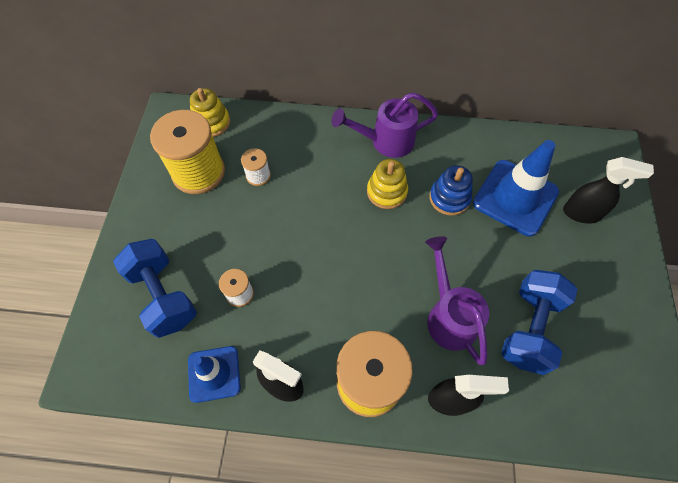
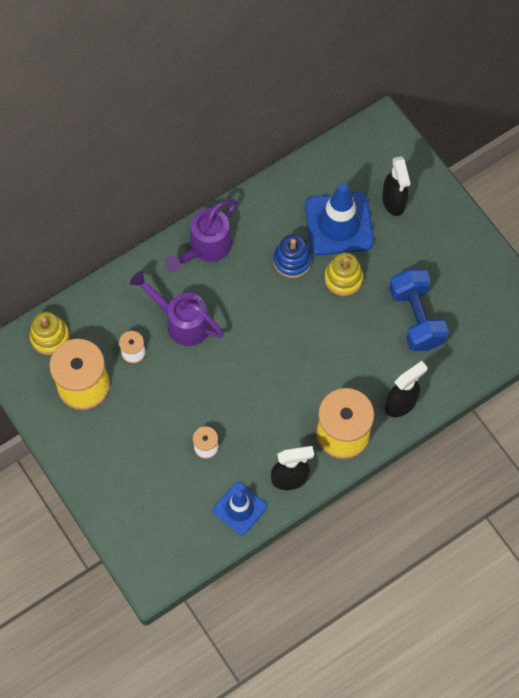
camera: 40 degrees left, 5 degrees up
blue dumbbell [113,239,197,338] -> none
yellow stacking toy [367,159,408,209] -> yellow stacking toy moved to [324,252,363,296]
purple watering can [425,236,489,365] -> purple watering can moved to [130,271,224,346]
black spray bottle [563,157,654,224] -> black spray bottle turned 105 degrees clockwise [382,156,410,216]

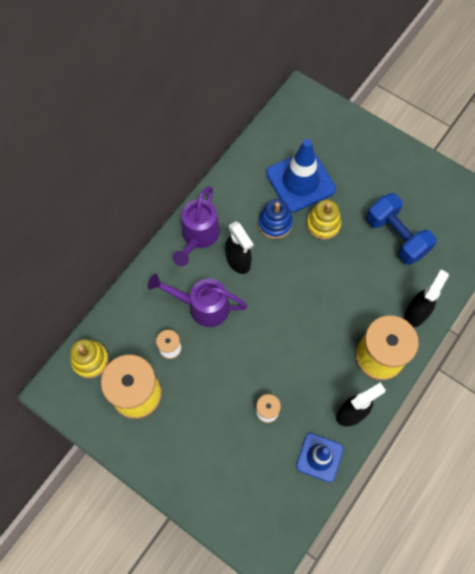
camera: 20 degrees left, 0 degrees up
black spray bottle [382,156,410,216] -> black spray bottle moved to [225,221,253,274]

